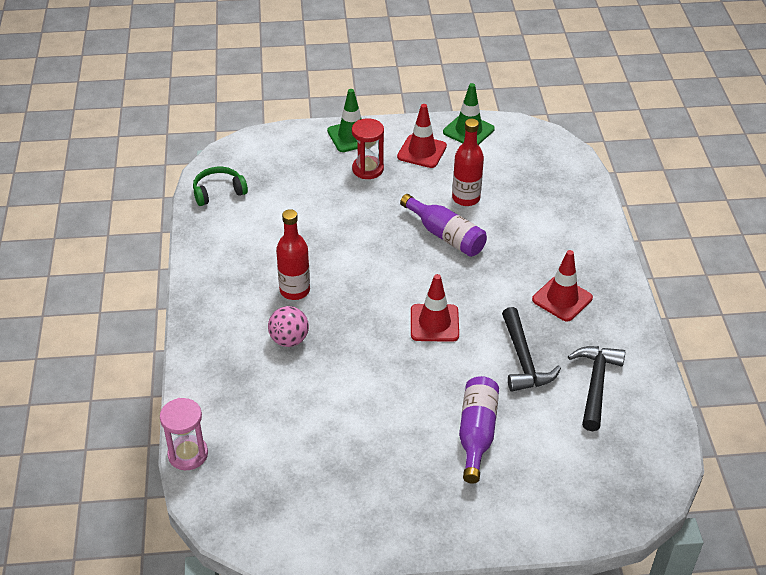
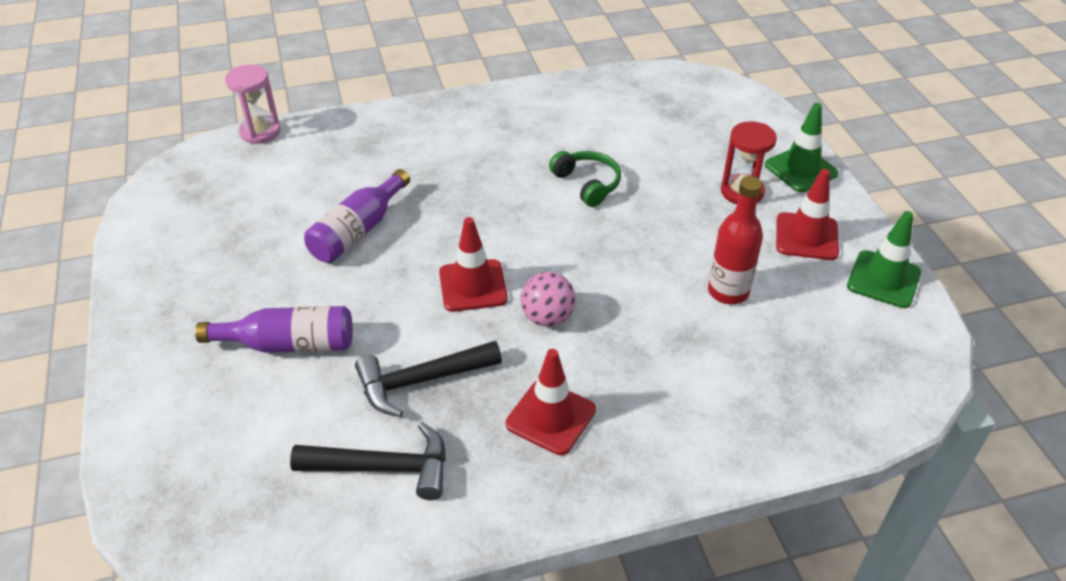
camera: 80 degrees right, 0 degrees up
green headphones [193,167,248,206] -> green headphones moved to [549,151,621,207]
pink ball [268,306,309,347] -> pink ball moved to [521,272,576,327]
red bottle [276,209,310,300] -> none
purple bottle [400,194,487,257] -> purple bottle moved to [304,169,410,263]

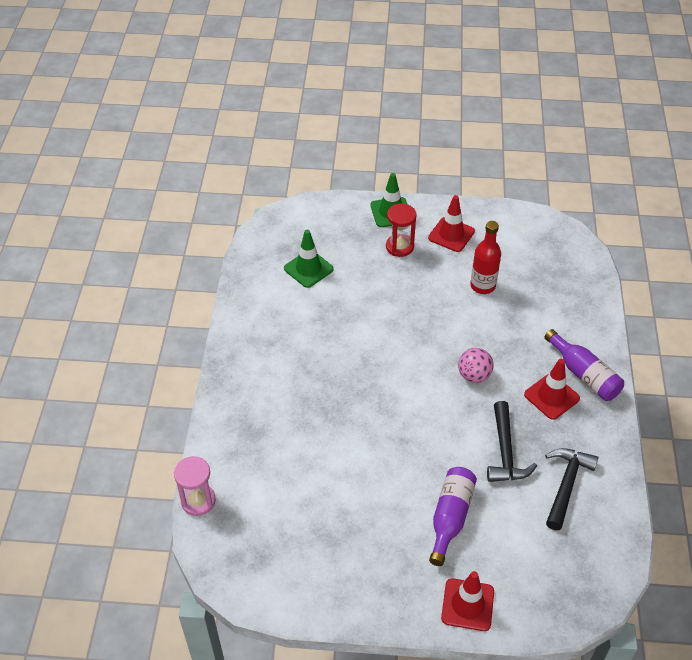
camera: 70 degrees left, 5 degrees up
purple bottle [304,169,410,263] -> purple bottle moved to [544,329,624,401]
red traffic cone [439,217,508,312] -> red traffic cone moved to [441,571,494,631]
green headphones [549,151,621,207] -> none
green traffic cone [847,211,921,308] -> green traffic cone moved to [284,230,334,288]

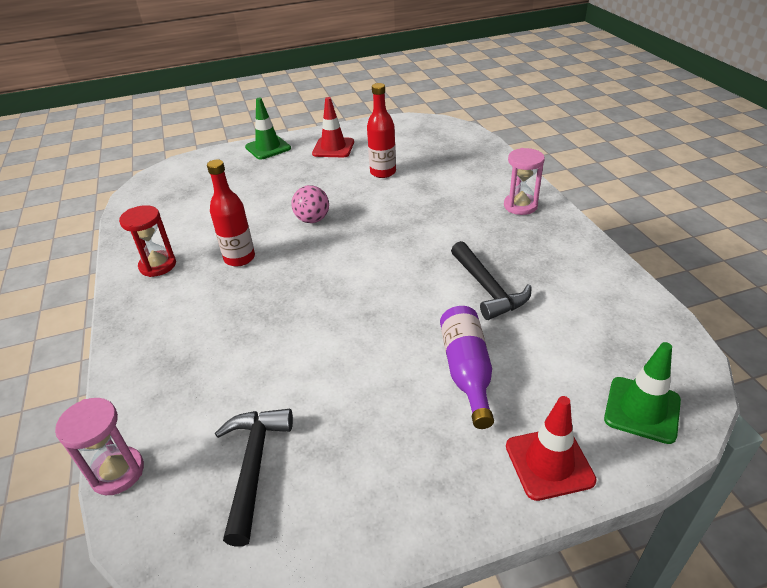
camera: 20 degrees left, 10 degrees down
green traffic cone [284,230,334,288] -> green traffic cone moved to [604,342,681,444]
red hourglass [386,203,417,257] -> red hourglass moved to [119,205,176,277]
pink ball [458,348,494,383] -> pink ball moved to [291,185,329,223]
red traffic cone [524,359,580,420] -> none
purple bottle [544,329,624,401] -> pink hourglass [504,148,545,215]
black hammer [545,448,599,530] -> black hammer moved to [215,409,293,547]
none -> red bottle [207,160,255,267]

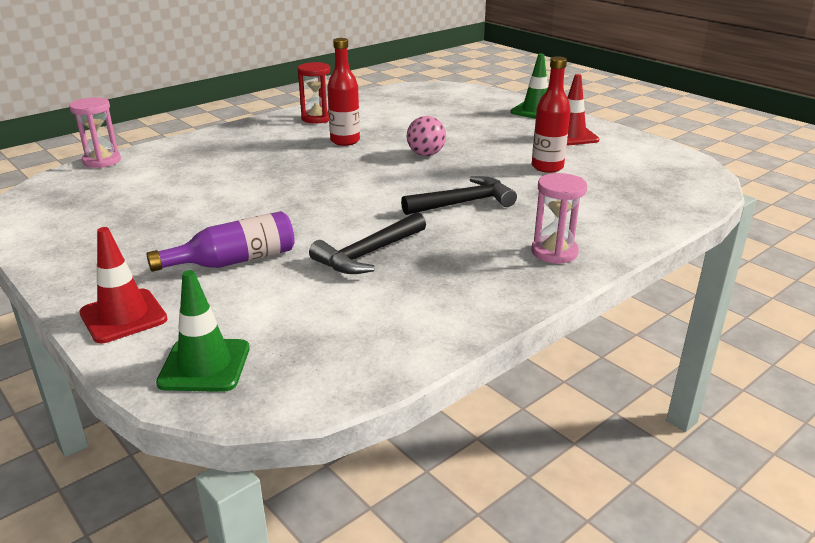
camera: 65 degrees right, 10 degrees down
black hammer [215,409,293,547] -> black hammer moved to [401,176,517,215]

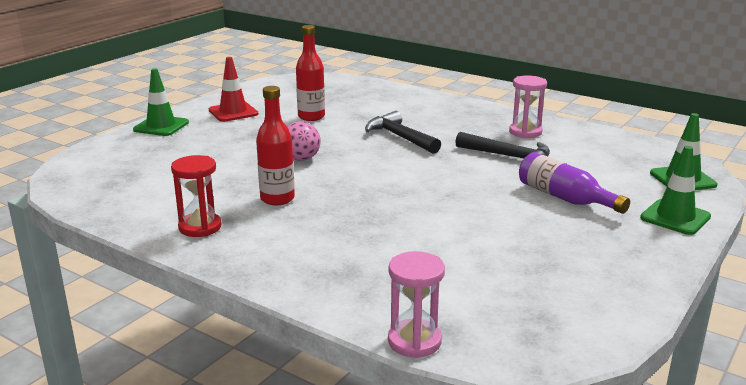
camera: 105 degrees left, 5 degrees down
red traffic cone [79,227,167,343] -> green traffic cone [640,146,711,235]
pink hourglass [531,173,587,264] -> pink hourglass moved to [509,76,547,138]

